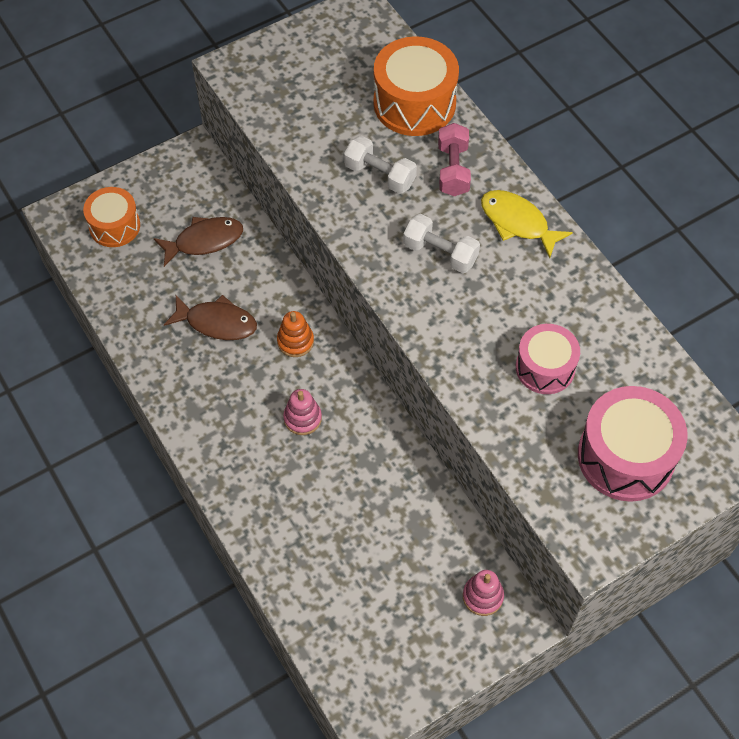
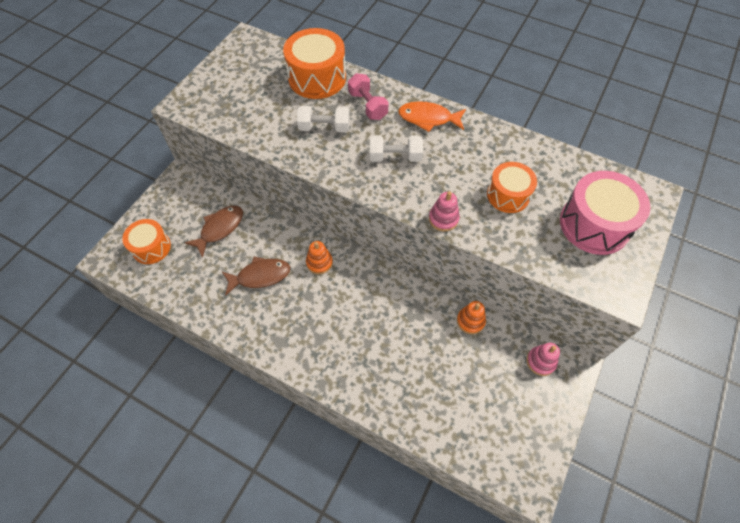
camera: 30 degrees left, 0 degrees up
pink stacking toy [283,389,322,435] -> pink stacking toy moved to [429,191,460,232]
yellow fish [481,190,573,258] -> orange fish [398,101,466,132]
pink drum [516,324,580,394] -> orange drum [487,162,537,213]
none -> orange stacking toy [457,301,486,334]

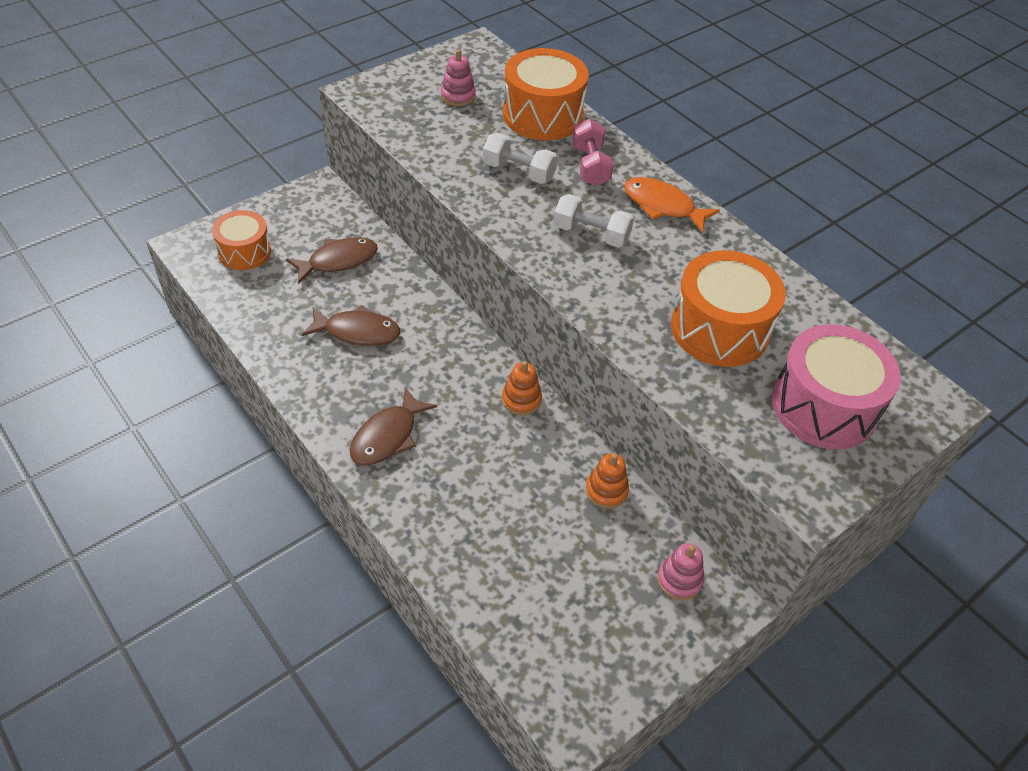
camera: 20 degrees right, 10 degrees down
orange stacking toy [306,241,333,274] -> orange stacking toy moved to [502,361,542,415]
pink stacking toy [429,191,460,232] -> pink stacking toy moved to [441,50,476,106]
orange drum [487,162,537,213] -> orange drum [671,250,786,367], size x1.57
none -> brown fish [350,387,437,465]

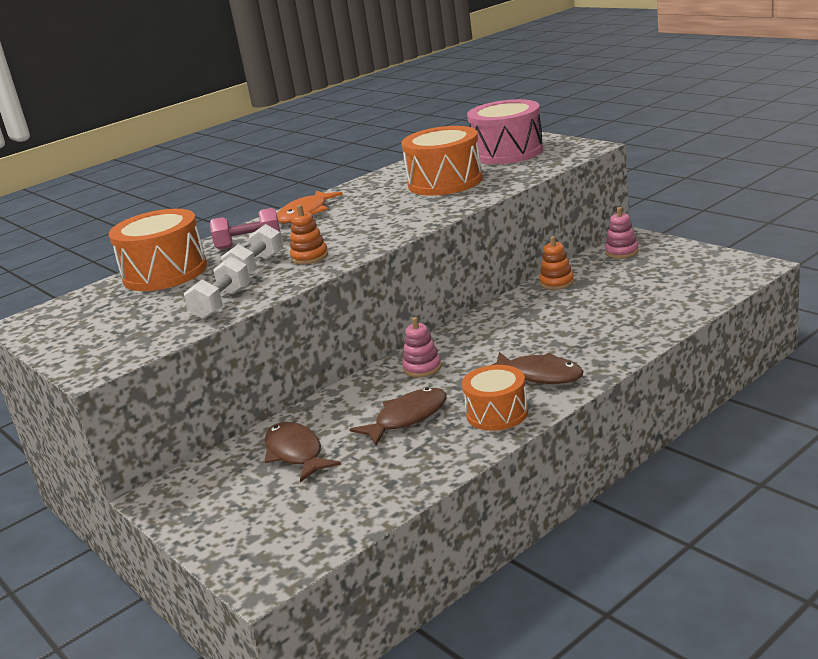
camera: 85 degrees left, 25 degrees down
orange drum [212,210,271,270] -> orange drum moved to [462,365,528,431]
brown fish [302,305,401,346] -> brown fish turned 45 degrees clockwise [350,387,447,445]
pink stacking toy [441,50,476,106] -> pink stacking toy moved to [402,317,442,377]
orange stacking toy [502,361,542,415] -> orange stacking toy moved to [290,205,328,265]
white dumbbell [554,194,634,248] -> white dumbbell moved to [184,257,251,319]

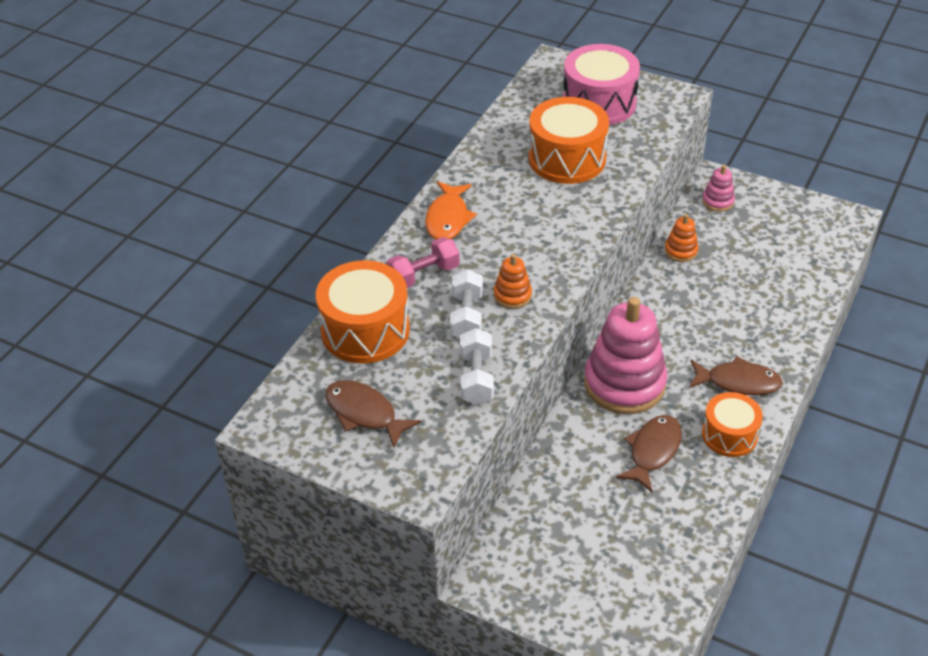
camera: 25 degrees left, 20 degrees up
brown fish [264,422,341,482] -> brown fish moved to [326,380,421,448]
pink stacking toy [402,317,442,377] -> pink stacking toy [584,297,667,414], size x2.23

